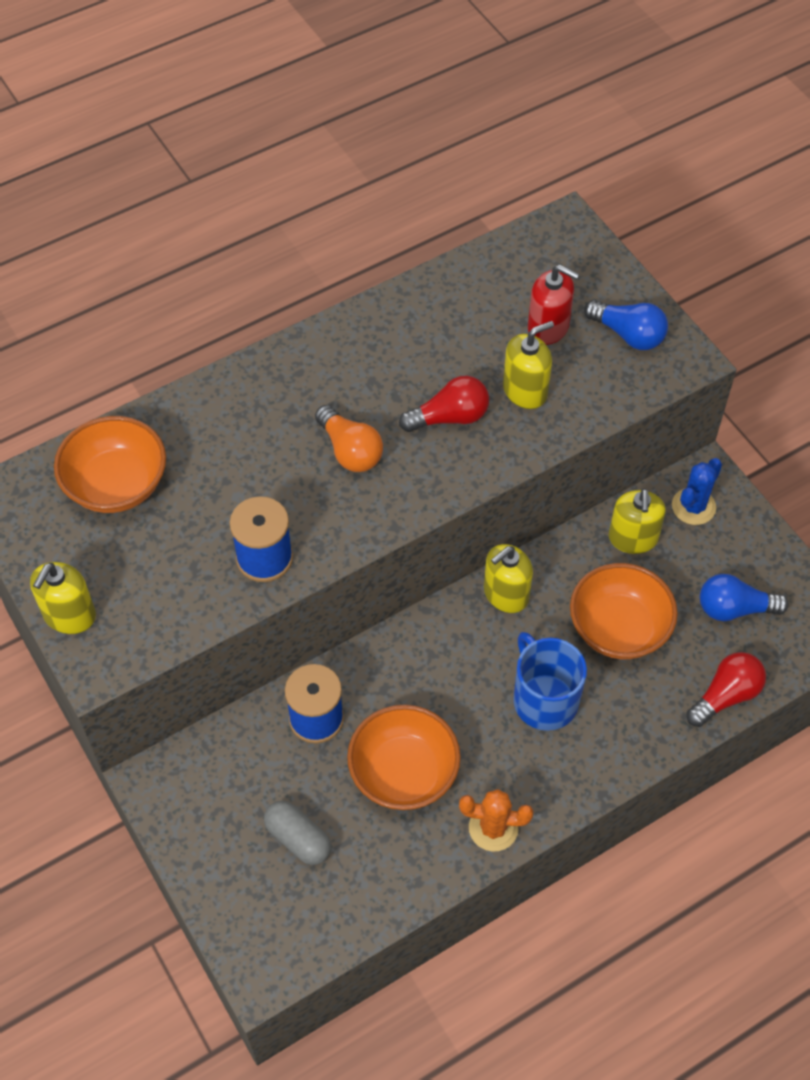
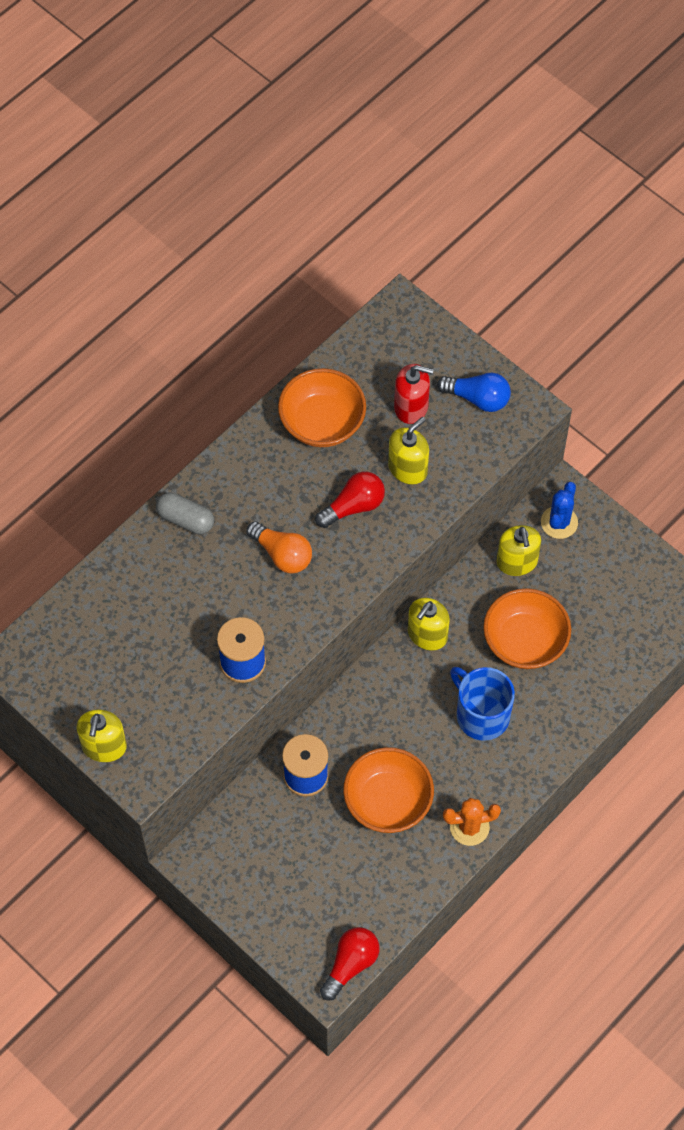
camera: 15 degrees left, 5 degrees up
orange bowl [54,416,166,513] -> orange bowl moved to [278,368,366,447]
grey capsule [264,801,331,865] -> grey capsule moved to [156,492,214,534]
red light bulb [686,652,766,727] -> red light bulb moved to [320,927,379,1001]
blue light bulb [700,574,789,621] -> none

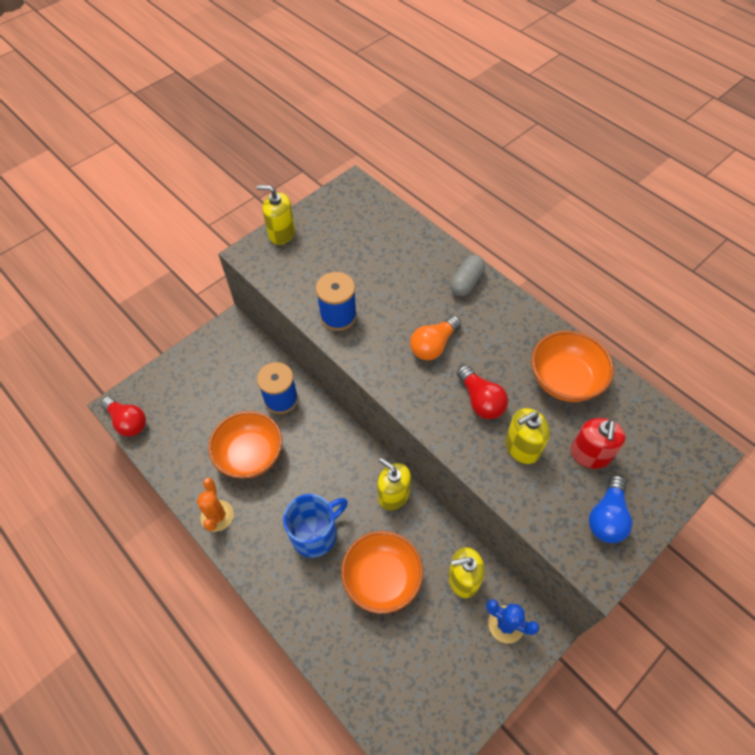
camera: 95 degrees right, 5 degrees down
yellow soap dispenser [388,417,429,485] -> yellow soap dispenser turned 105 degrees clockwise [505,408,550,464]

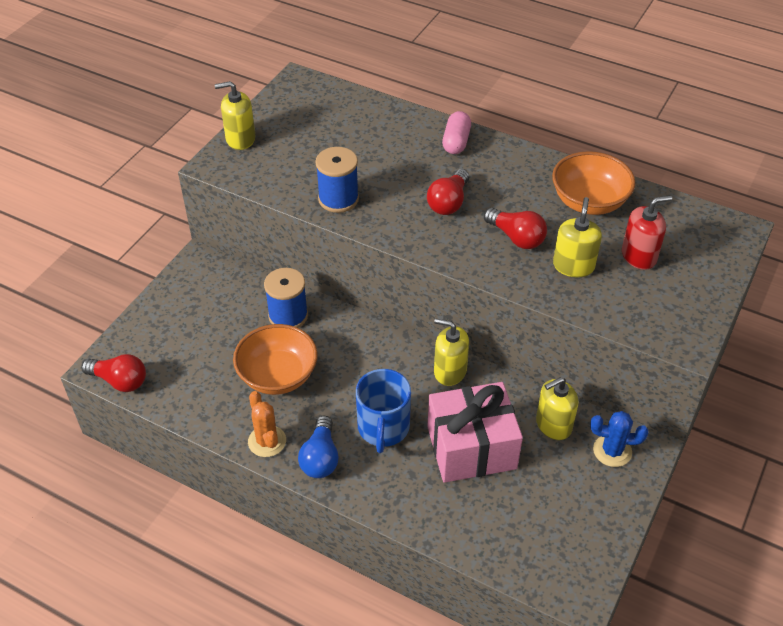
camera: 20 degrees left, 10 degrees down
blue mug [283,494,348,558] -> blue mug turned 150 degrees clockwise [356,369,411,453]
orange bowl [341,531,423,614] -> pink gift [427,382,523,483]
orange light bulb [410,316,461,360] -> red light bulb [427,169,469,215]
grey capsule [450,255,485,296] -> pink capsule [442,111,471,154]
yellow soap dispenser [505,408,550,464] -> yellow soap dispenser turned 150 degrees clockwise [553,197,602,277]
red soap dispenser [571,418,626,469] -> red soap dispenser turned 105 degrees counterclockwise [622,195,672,270]
blue light bulb [589,475,632,543] -> blue light bulb moved to [298,416,339,478]

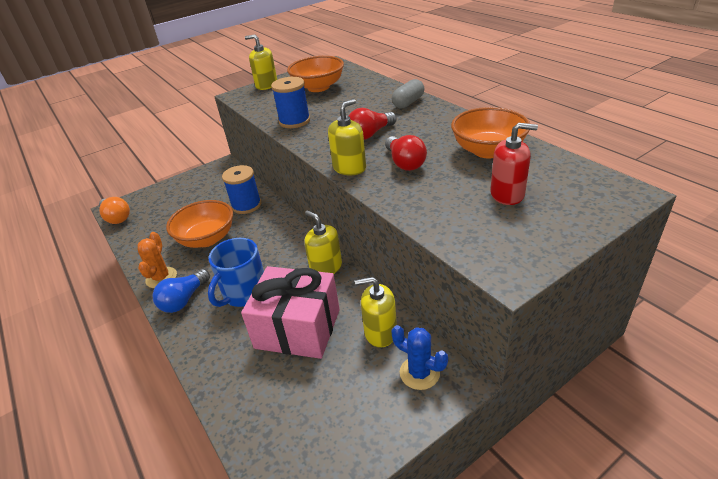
camera: 30 degrees right, 10 degrees down
red light bulb [81,354,146,392] -> orange light bulb [99,197,130,224]
pink capsule [442,111,471,154] -> grey capsule [392,79,424,108]
yellow soap dispenser [553,197,602,277] -> yellow soap dispenser moved to [328,99,366,176]
none -> orange bowl [287,56,344,92]

